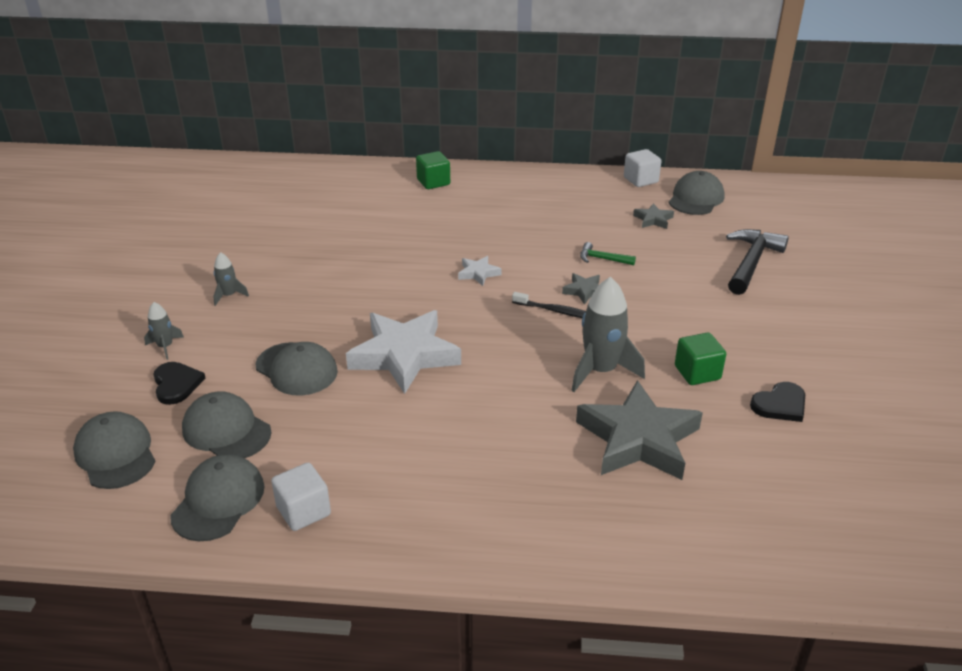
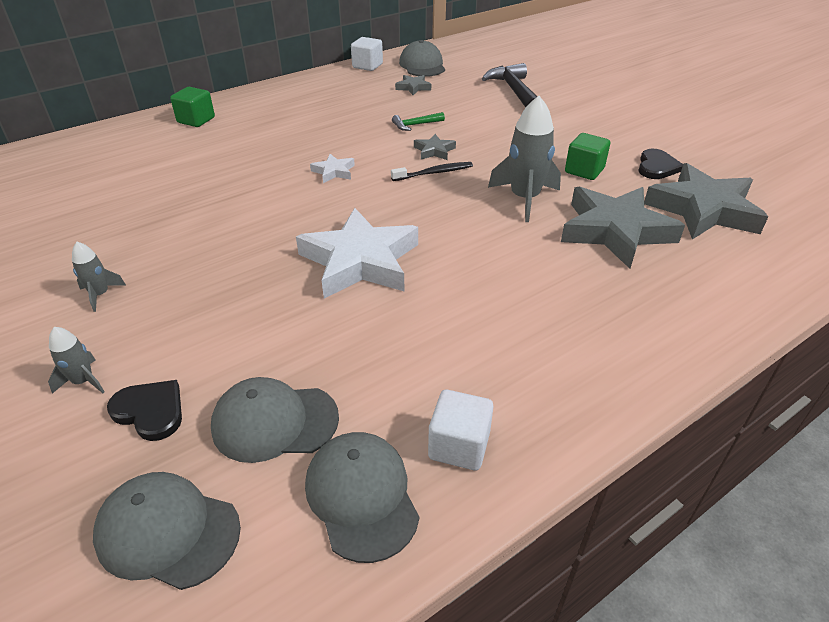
camera: 40 degrees left, 5 degrees up
grey cap [255,342,338,396] -> none
none -> grey star [644,163,768,239]

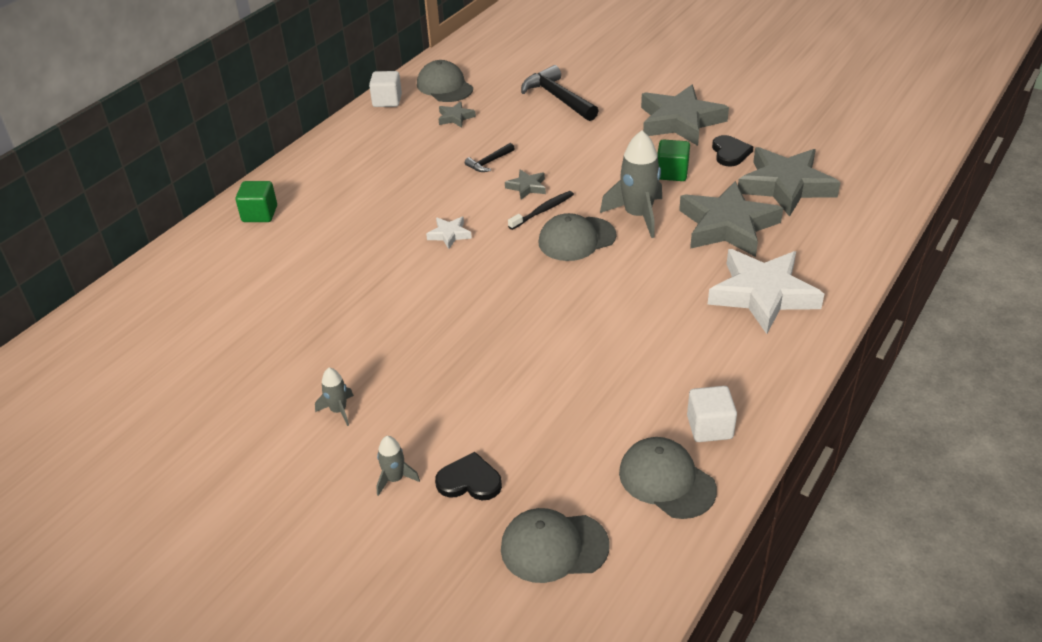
camera: 20 degrees left, 0 degrees up
grey cap [211,377,339,463] -> grey cap moved to [538,213,616,261]
white star [296,208,418,298] -> white star moved to [707,249,824,334]
green hammer [392,112,445,131] -> black hammer [465,143,515,172]
none -> grey star [641,85,729,146]

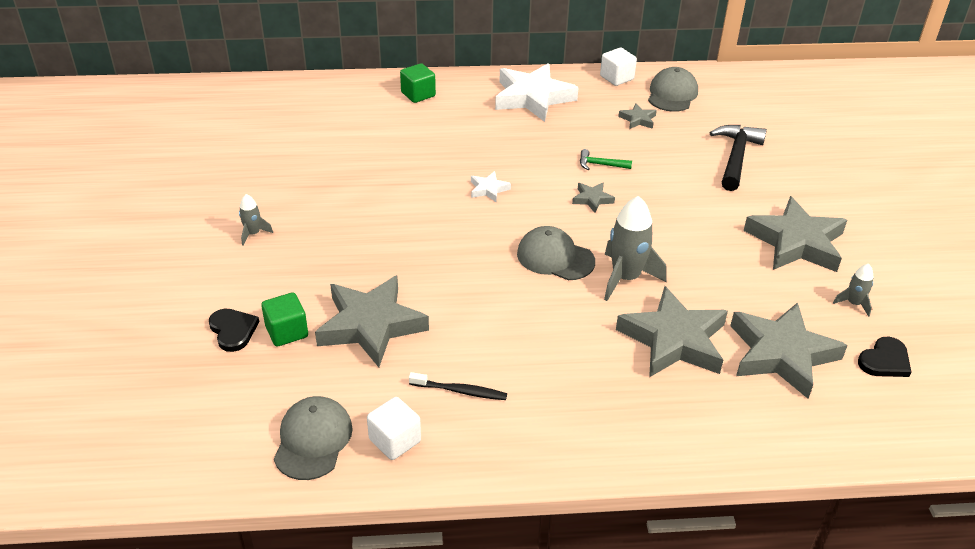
camera: 50 degrees right, 0 degrees up
grey rocket [376,436,420,496] -> grey rocket moved to [833,264,874,317]
black hammer [465,143,515,172] -> green hammer [580,149,632,170]
grey cap [501,508,610,583] -> none
black toothbrush [508,191,574,230] -> black toothbrush moved to [409,372,507,400]
green cube [657,139,690,181] -> green cube moved to [261,292,308,346]
white star [707,249,824,334] -> white star moved to [495,63,579,122]
black heart [712,135,753,167] -> black heart moved to [858,337,911,377]
none -> grey star [315,275,429,367]

